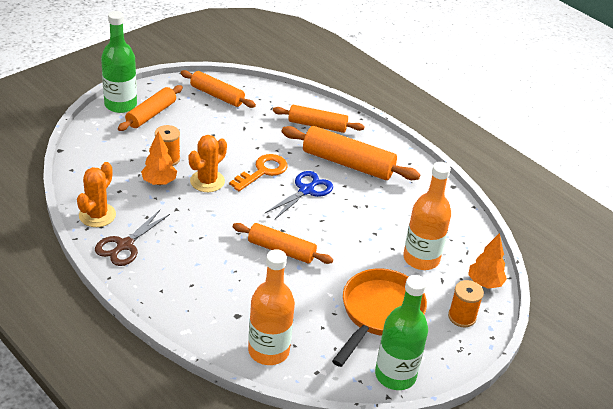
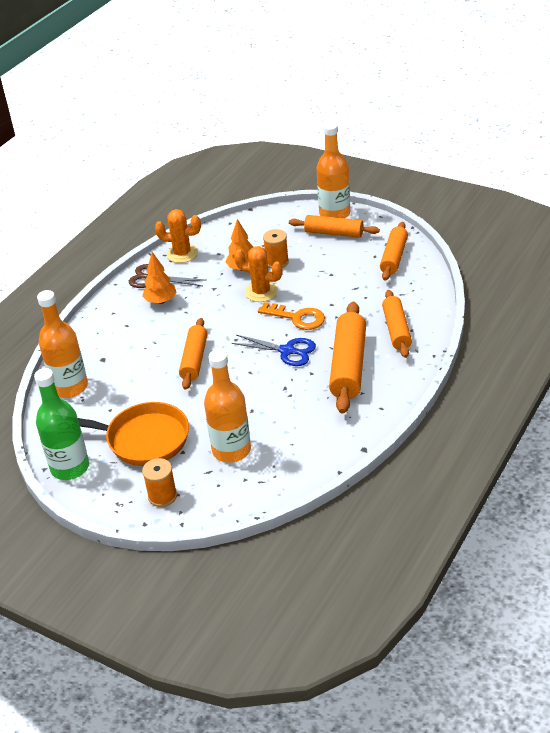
camera: 80 degrees right, 0 degrees up
green bottle [101,11,137,113] -> orange bottle [317,122,350,218]
orange tree [468,233,507,289] -> orange tree moved to [143,252,177,304]

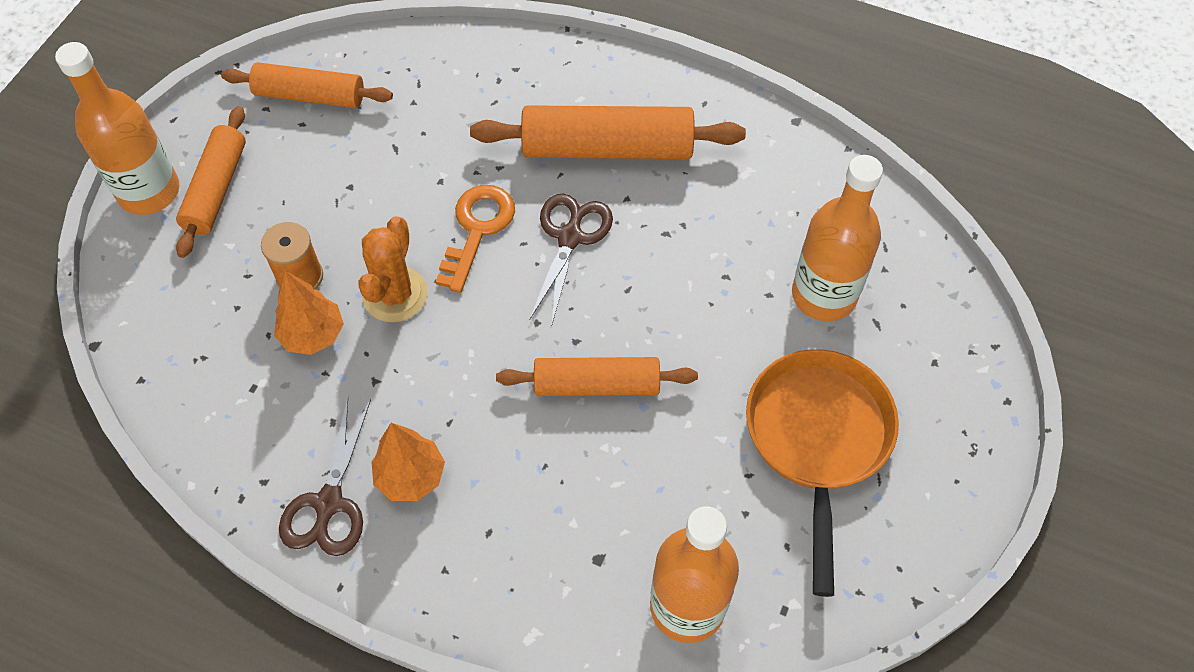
camera: 100 degrees left, 20 degrees up
green bottle [34,368,89,480] -> none
orange spool [142,458,177,507] -> none
orange cactus [155,209,201,263] -> none
blue scissors [232,335,316,366] -> brown scissors [529,194,613,324]
orange rolling pin [382,290,412,358] -> none

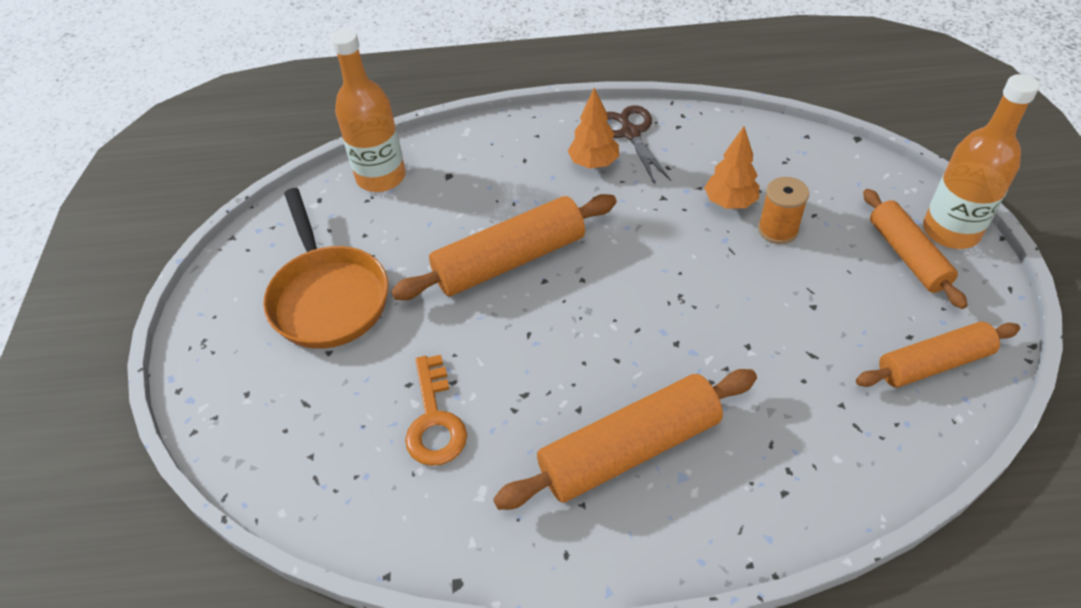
camera: 155 degrees right, 10 degrees down
orange cactus [358,216,428,322] -> none
orange key [436,185,515,293] -> orange key moved to [405,355,467,466]
orange rolling pin [496,357,698,396] -> orange rolling pin [391,194,617,300], size x1.52
brown scissors [529,194,613,324] -> none
orange bottle [792,155,883,321] -> none

